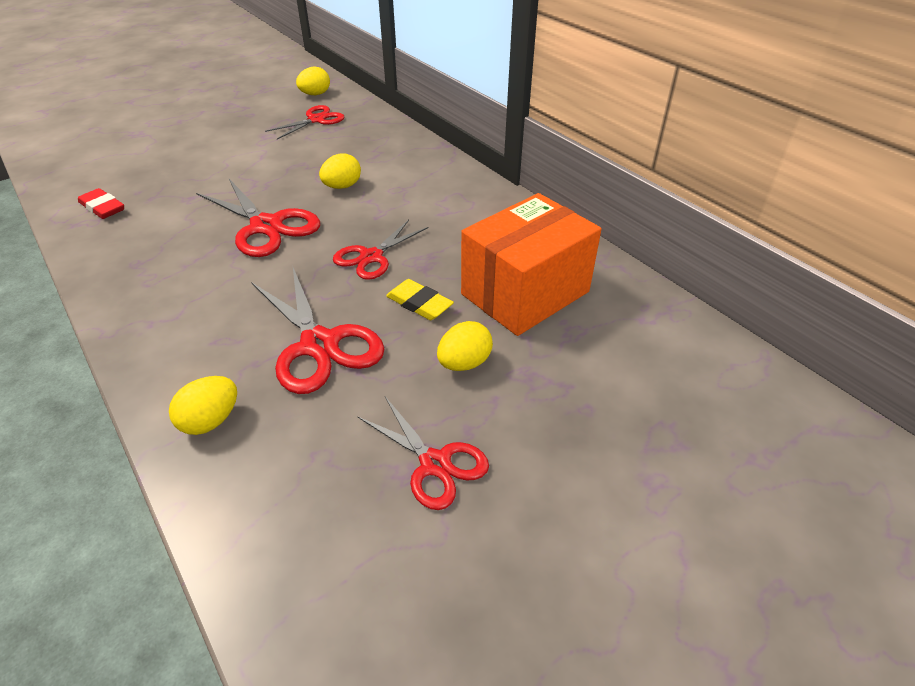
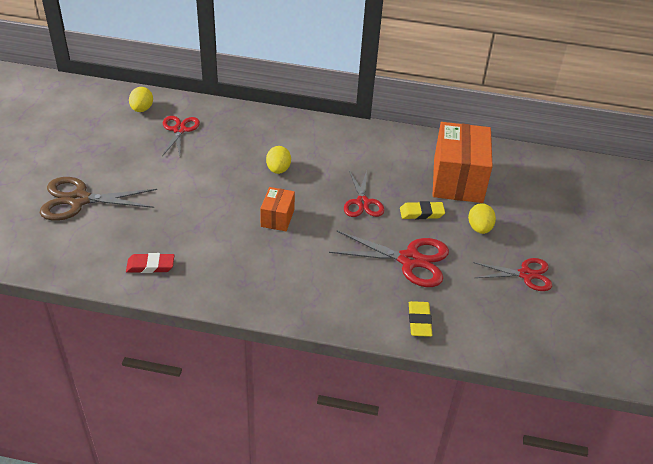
camera: 45 degrees left, 0 degrees up
yellow egg [169,376,237,435] -> yellow eraser [409,301,432,337]
red scissors [196,179,320,257] -> orange box [260,187,295,231]
none -> brown scissors [40,177,157,221]

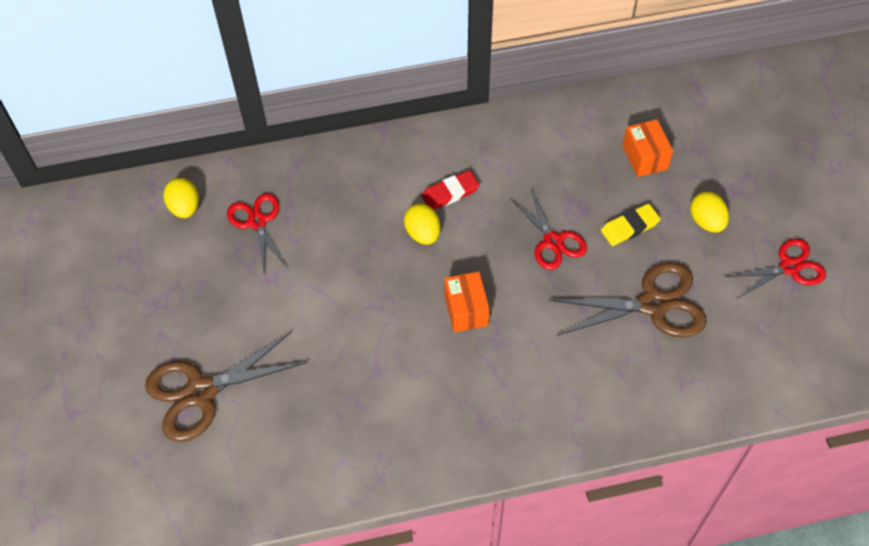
camera: 20 degrees left, 15 degrees up
red eraser [126,253,174,273] -> red eraser moved to [421,170,480,210]
red scissors [329,231,449,287] -> brown scissors [549,262,707,337]
yellow eraser [409,301,432,337] -> none
orange box [433,122,493,203] -> orange box [622,119,673,177], size x0.50

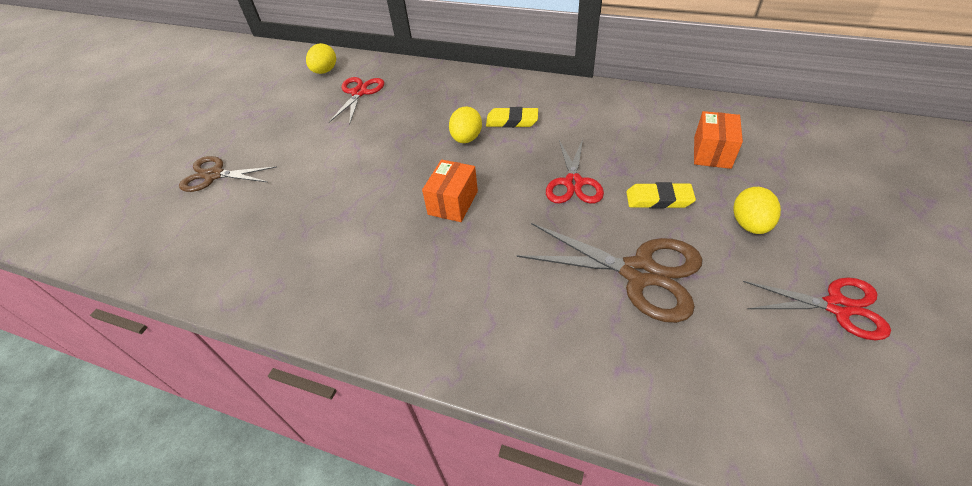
camera: 35 degrees right, 10 degrees down
brown scissors [145,331,307,442] -> brown scissors [179,156,277,192], size x0.66
red eraser [421,170,480,210] -> yellow eraser [486,107,538,128]

